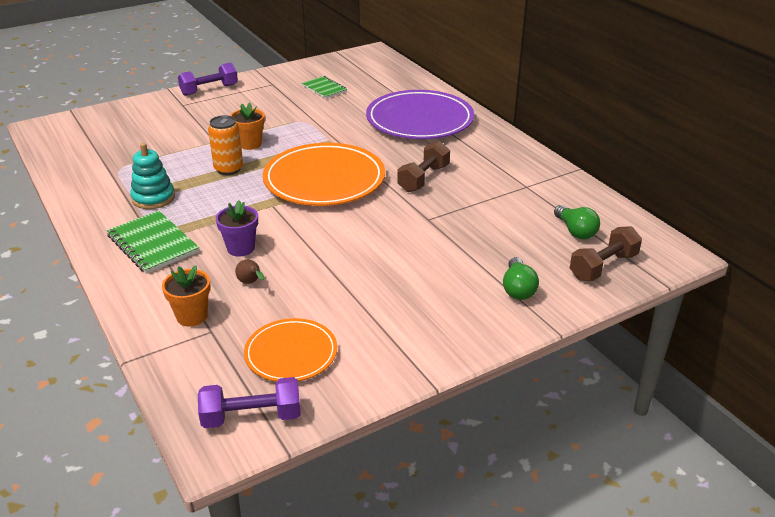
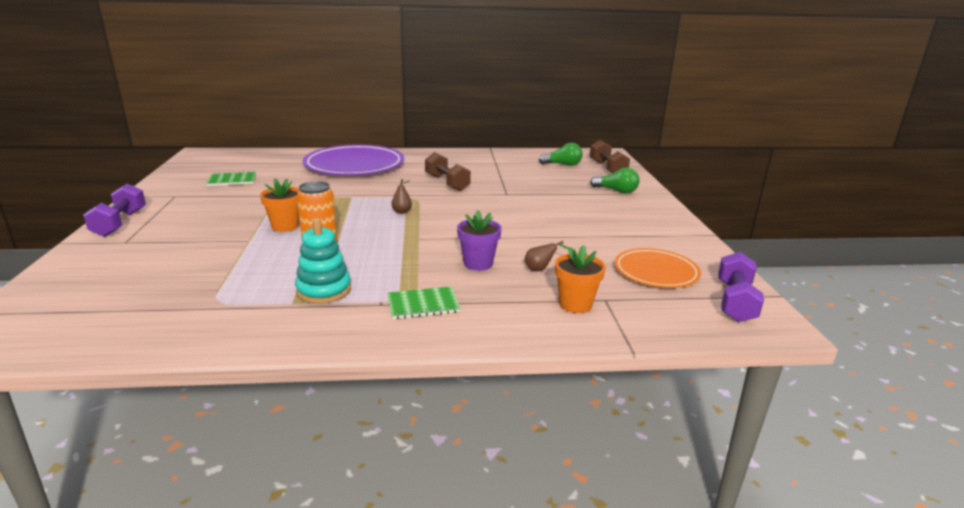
camera: 65 degrees left, 10 degrees down
green notebook [107,211,199,274] -> green notebook [387,286,460,319], size x0.64
orange plate [263,143,385,206] -> brown pear [391,179,412,214]

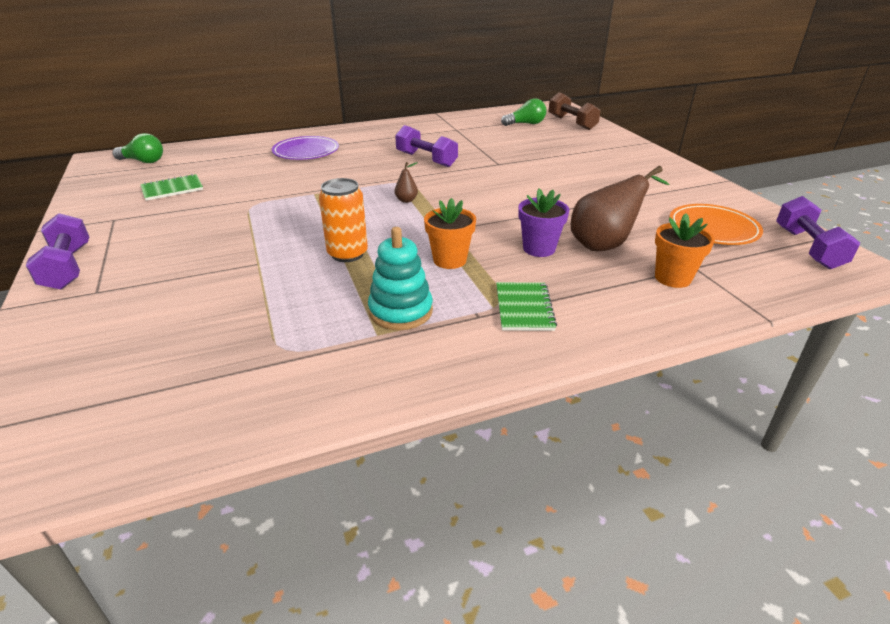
camera: 15 degrees left, 10 degrees up
orange flower pot [260,179,299,232] -> orange flower pot moved to [424,198,476,269]
purple plate [303,144,404,175] -> purple plate [272,136,339,160], size x0.57
green notebook [387,286,460,319] -> green notebook turned 60 degrees counterclockwise [496,282,557,331]
brown dumbbell [425,152,471,191] -> purple dumbbell [395,125,458,167]
brown pear [525,241,569,271] -> brown pear [571,166,670,251], size x2.23
green light bulb [590,168,640,194] -> green light bulb moved to [112,133,163,163]

